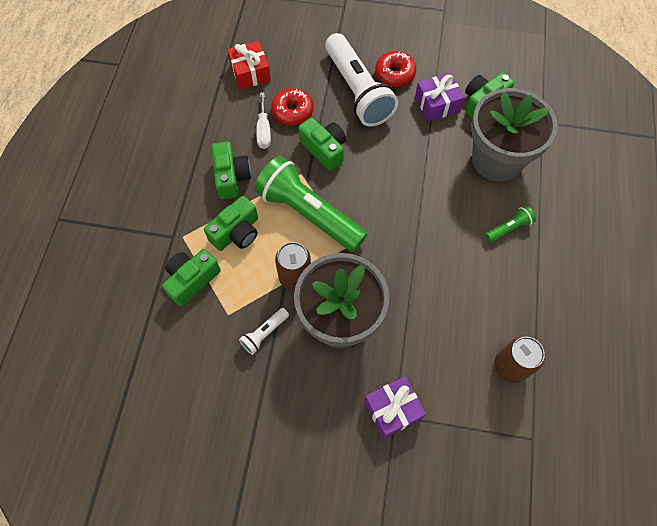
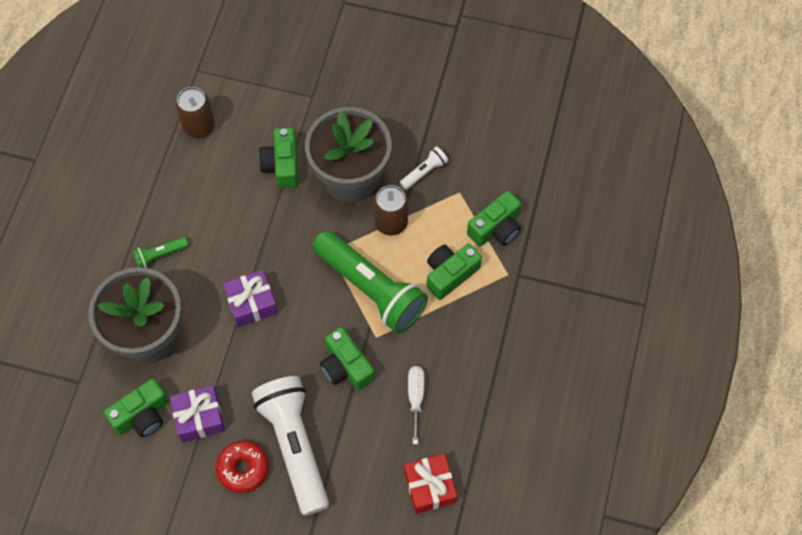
camera: 175 degrees left, 0 degrees up
green camera [211,141,251,199] -> green camera moved to [259,127,298,188]
red donut [271,88,314,125] -> none
purple gift [364,376,426,439] -> purple gift moved to [223,270,278,327]

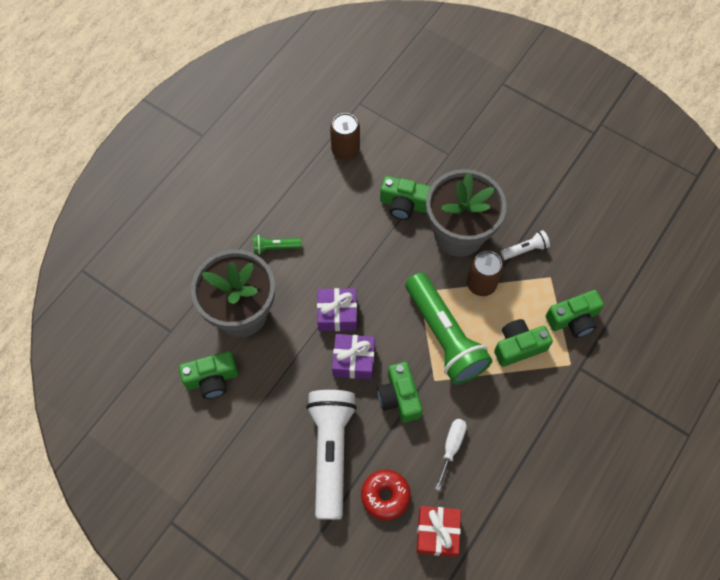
camera: 20 degrees right, 0 degrees up
purple gift [170,385,225,442] -> purple gift moved to [332,334,375,379]
red donut [216,440,269,493] -> red donut moved to [361,470,411,520]
green camera [259,127,298,188] -> green camera turned 90 degrees counterclockwise [380,176,431,220]

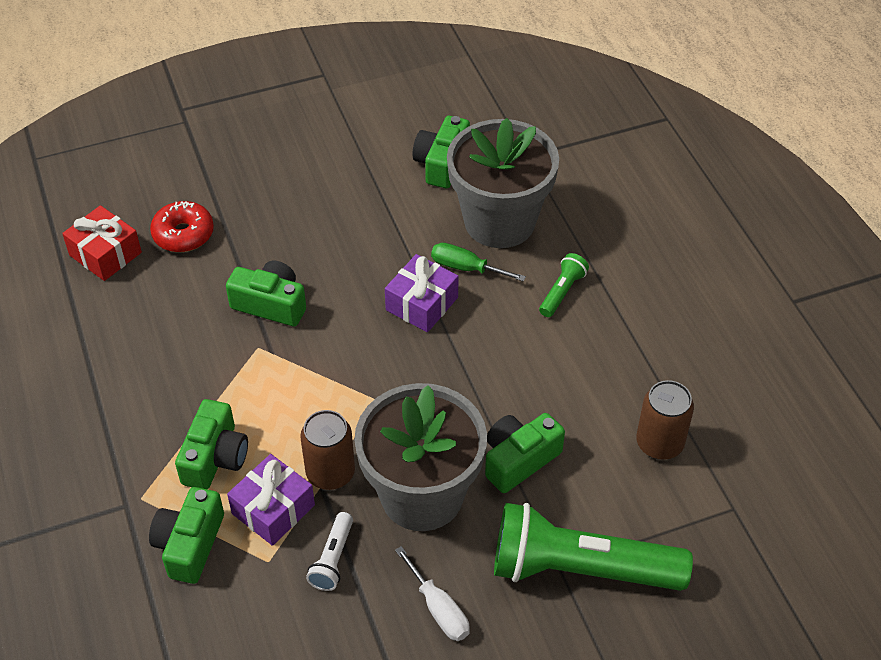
camera: 125 degrees right, 15 degrees down
white flashlight [306,390,357,520] -> none
purple gift [332,334,375,379] -> purple gift moved to [227,454,315,546]
green flashlight [405,273,492,385] -> green flashlight moved to [494,503,693,591]
white screwdriver [435,419,467,491] -> white screwdriver moved to [395,546,470,641]
none -> green screwdriver [431,243,526,282]

